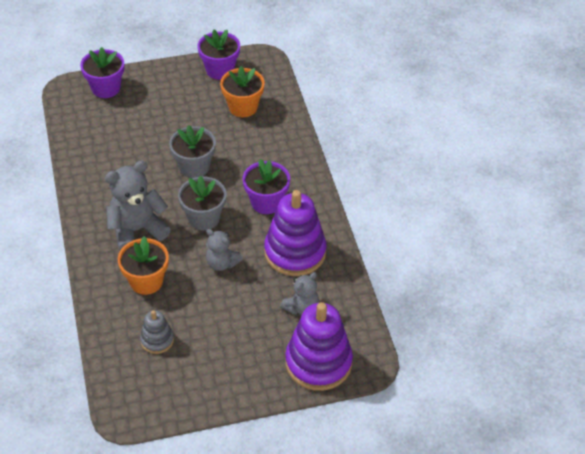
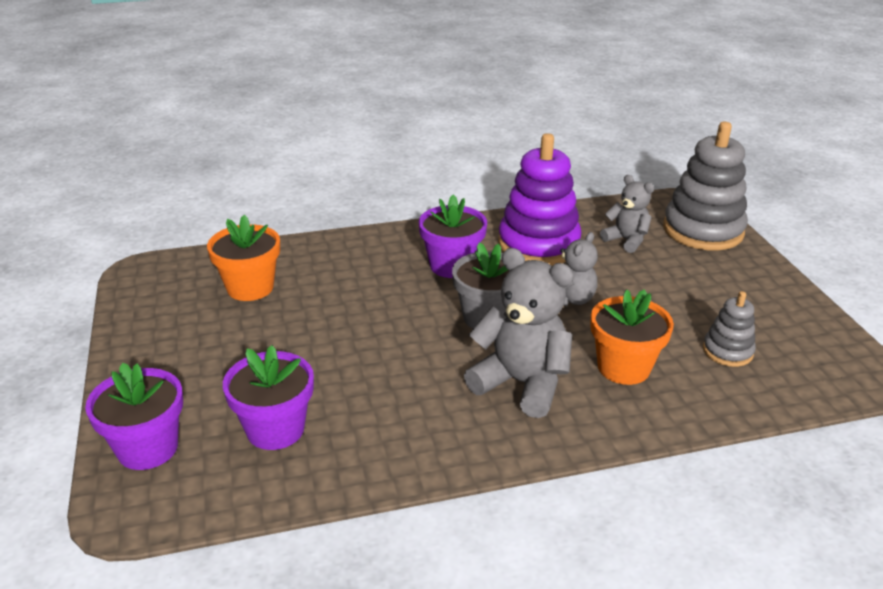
camera: 90 degrees left, 15 degrees down
grey teddy bear [105,160,171,251] -> grey teddy bear turned 150 degrees clockwise [464,248,574,418]
grey flower pot [169,125,216,178] -> none
purple flower pot [197,29,240,80] -> purple flower pot moved to [223,345,314,450]
purple stacking toy [285,302,353,391] -> grey stacking toy [663,122,748,250]

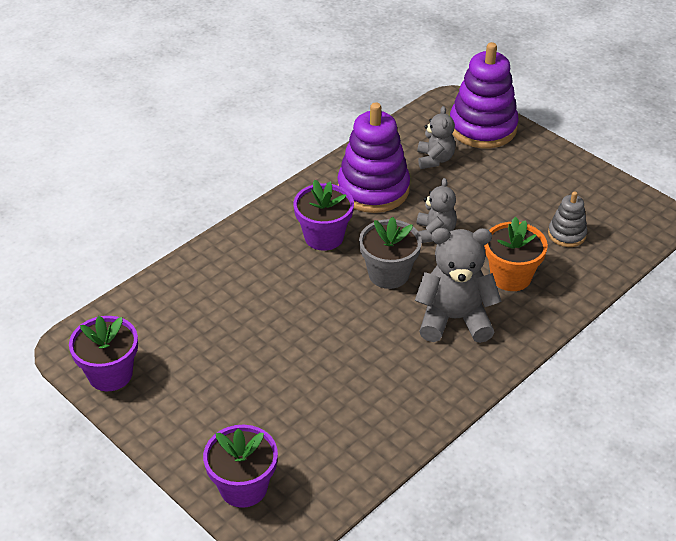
camera: 30 degrees left, 10 degrees up
orange flower pot [207,214,280,301] -> none
purple flower pot [223,345,314,450] -> purple flower pot moved to [69,316,138,391]
grey teddy bear [600,175,654,253] -> grey teddy bear turned 75 degrees clockwise [417,106,455,169]
grey stacking toy [663,122,748,250] -> purple stacking toy [450,42,519,148]

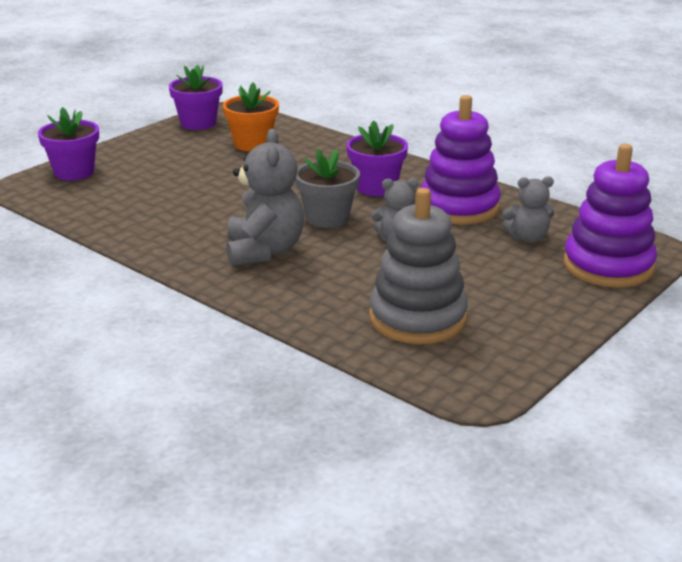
camera: 85 degrees right, 15 degrees down
orange flower pot [484,217,548,291] -> orange flower pot moved to [223,82,279,151]
grey stacking toy [548,191,587,247] -> grey stacking toy [369,188,468,344], size x1.97

